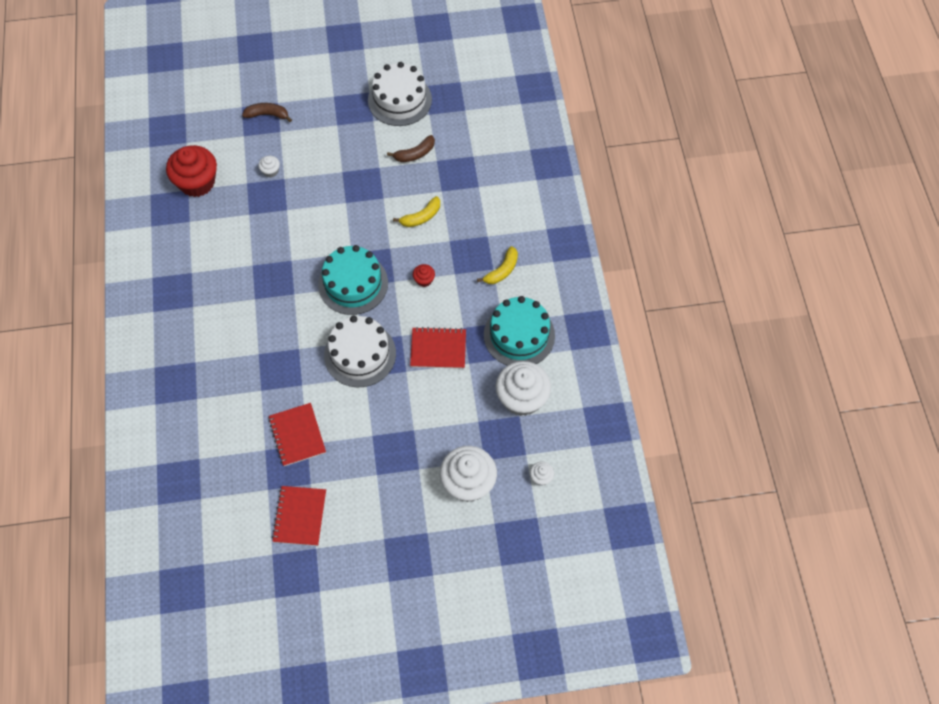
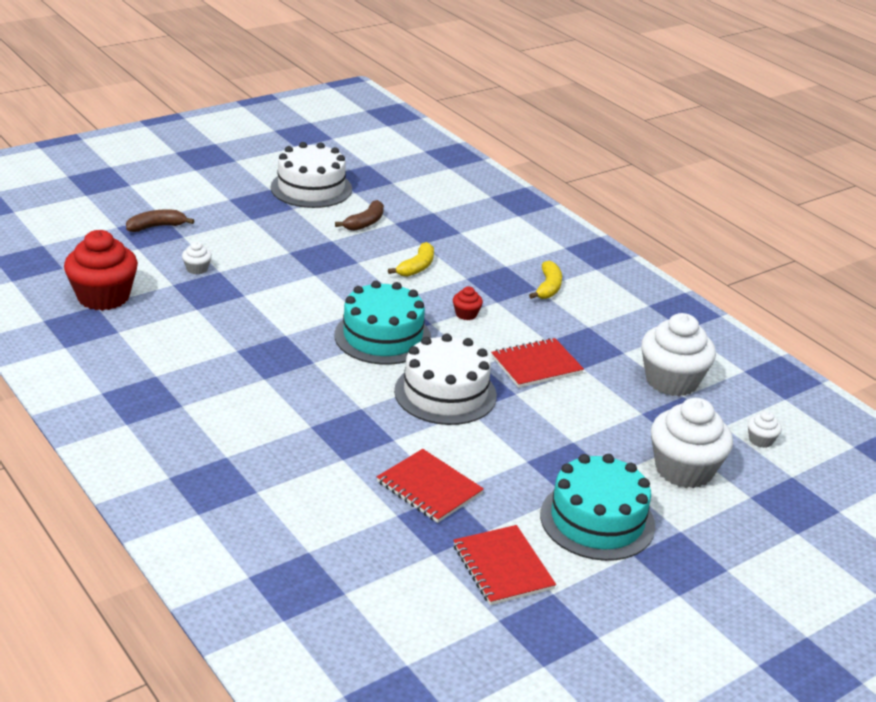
camera: 30 degrees left, 30 degrees down
turquoise cake [484,296,555,366] -> turquoise cake moved to [540,454,655,561]

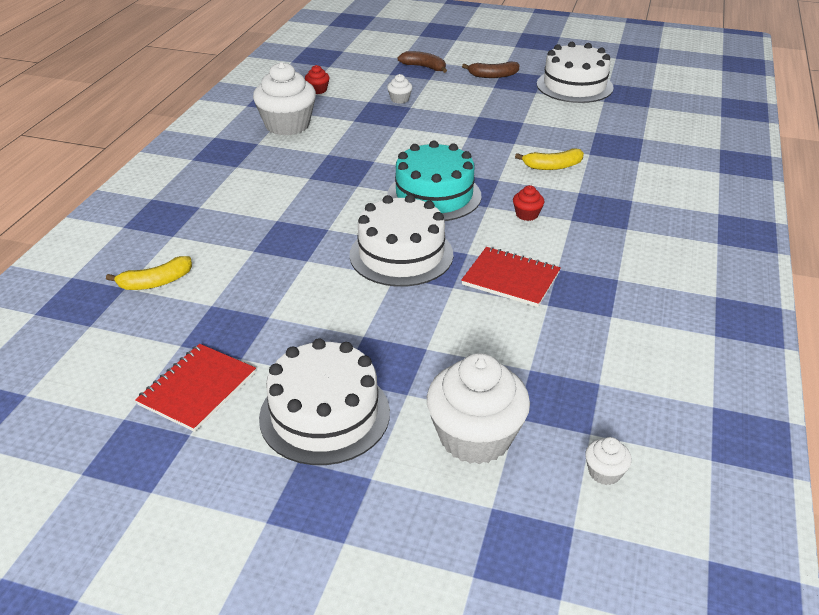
camera: 55 degrees right, 5 degrees up
red cupcake [64,230,138,311] -> red cupcake [305,65,330,94], size x0.43
brown banana [335,200,384,231] -> brown banana moved to [462,61,519,78]
red notebook [377,449,484,523] -> none
yellow banana [529,261,562,299] -> yellow banana moved to [106,256,192,290]
turquoise cake [540,454,655,561] -> white cake [259,338,390,465]
white cupcake [641,313,716,396] -> white cupcake moved to [253,62,316,136]

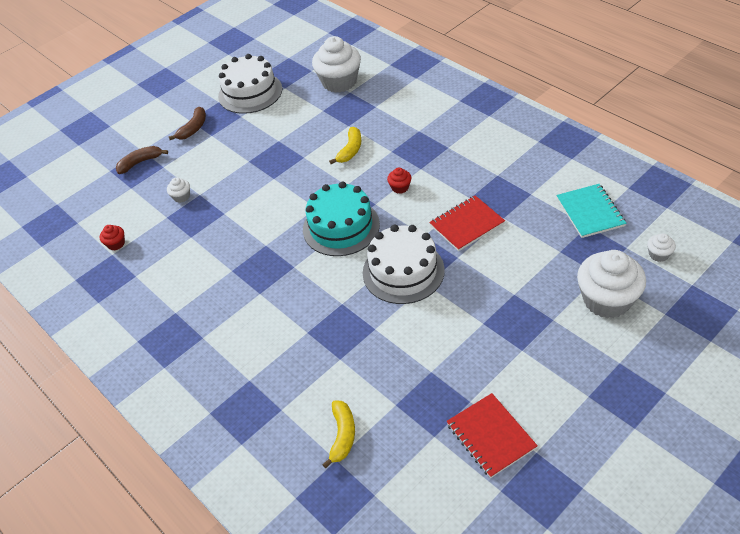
camera: 55 degrees left, 10 degrees up
white cupcake [253,62,316,136] -> white cupcake moved to [312,36,361,93]
white cake [259,338,390,465] -> none
none -> turquoise notebook [556,184,626,238]

